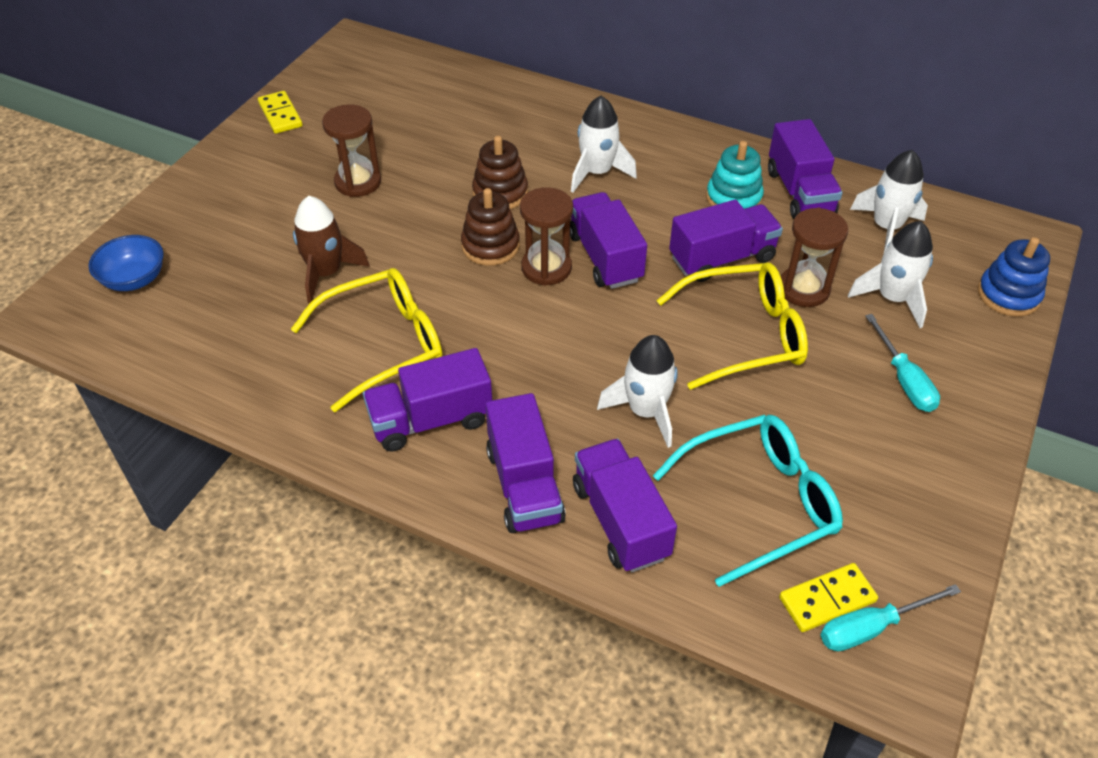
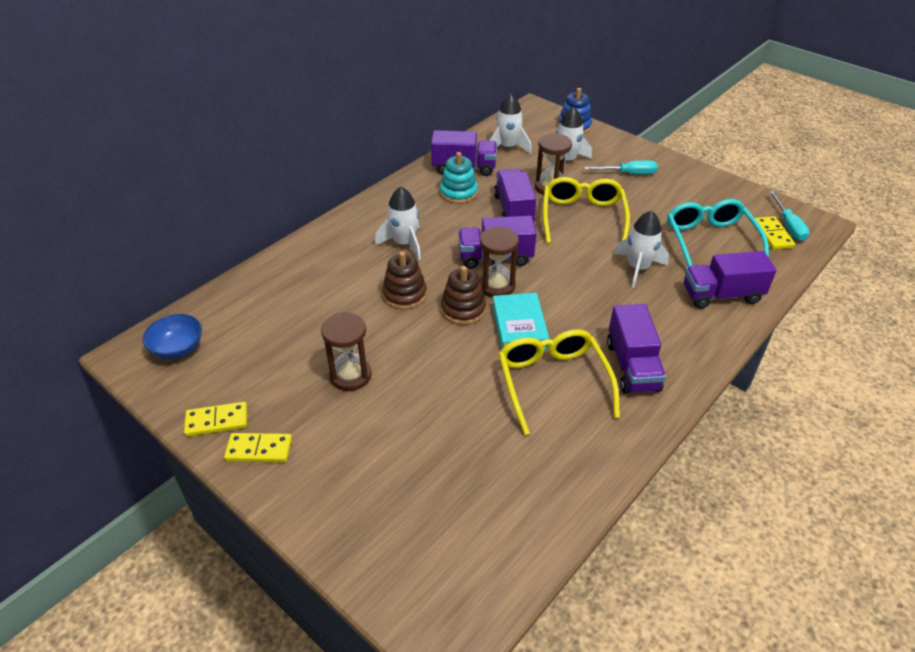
camera: 75 degrees left, 5 degrees down
blue bowl [88,235,164,291] -> blue bowl moved to [143,314,202,359]
brown rocket [293,196,370,304] -> none
purple truck [486,393,566,533] -> none
none -> yellow domino [224,433,292,462]
none -> turquoise book [492,293,550,350]

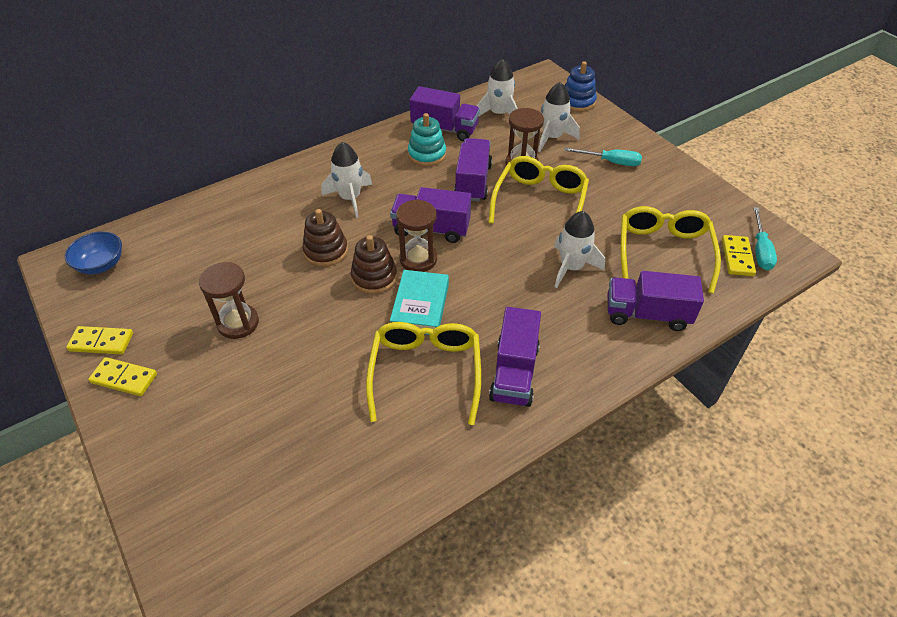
camera: 15 degrees right, 5 degrees up
turquoise glasses [667,199,769,267] -> yellow glasses [621,206,721,294]

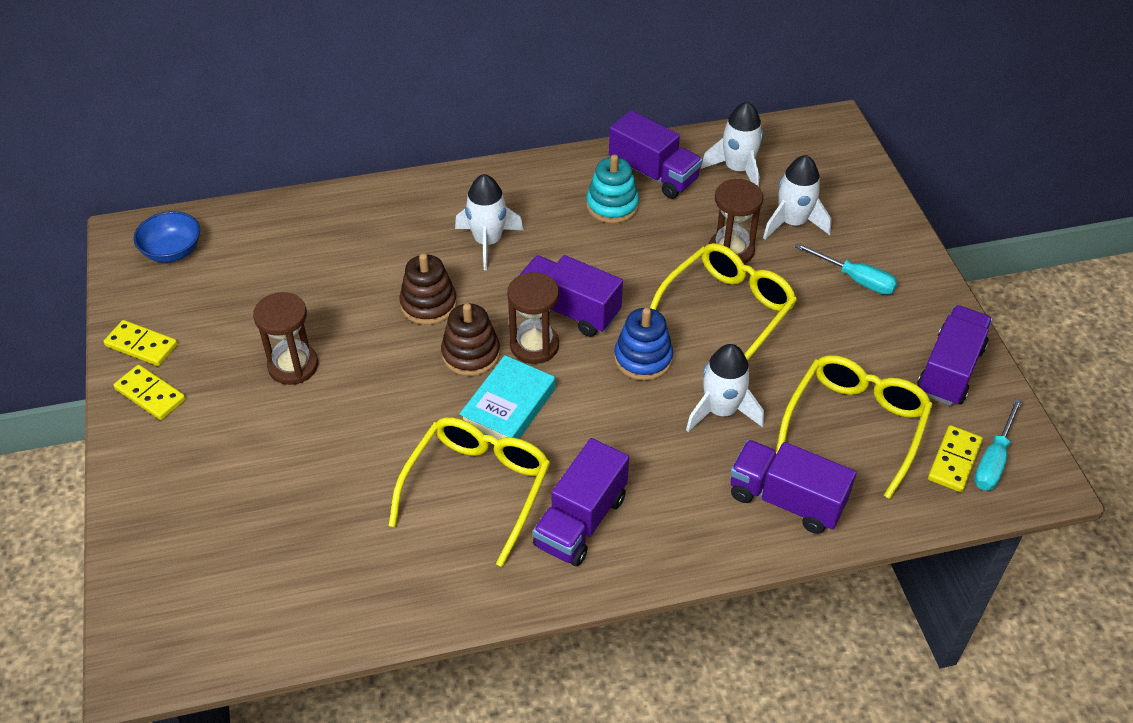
camera: 20 degrees right, 0 degrees up
purple truck [454,138,492,201] -> purple truck moved to [917,305,992,406]
blue stacking toy [564,61,597,112] -> blue stacking toy moved to [614,308,673,381]

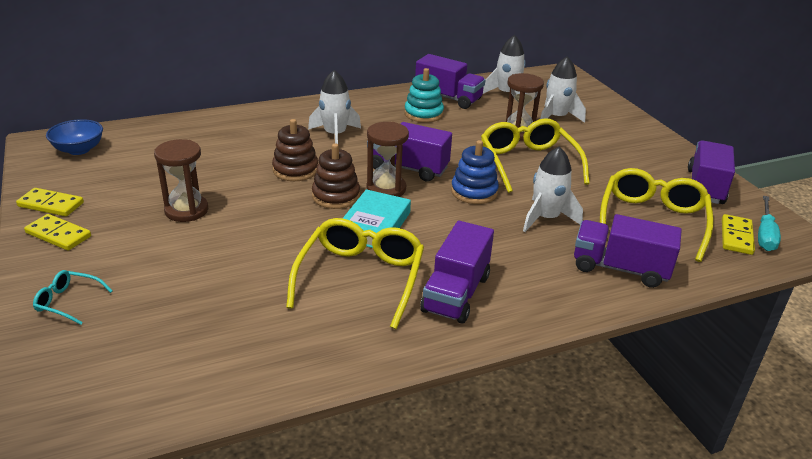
camera: 10 degrees left, 15 degrees down
yellow glasses [650,243,797,361] -> yellow glasses turned 45 degrees counterclockwise [481,118,590,193]
turquoise screwdriver [794,243,898,295] -> none
none -> turquoise glasses [33,270,112,325]

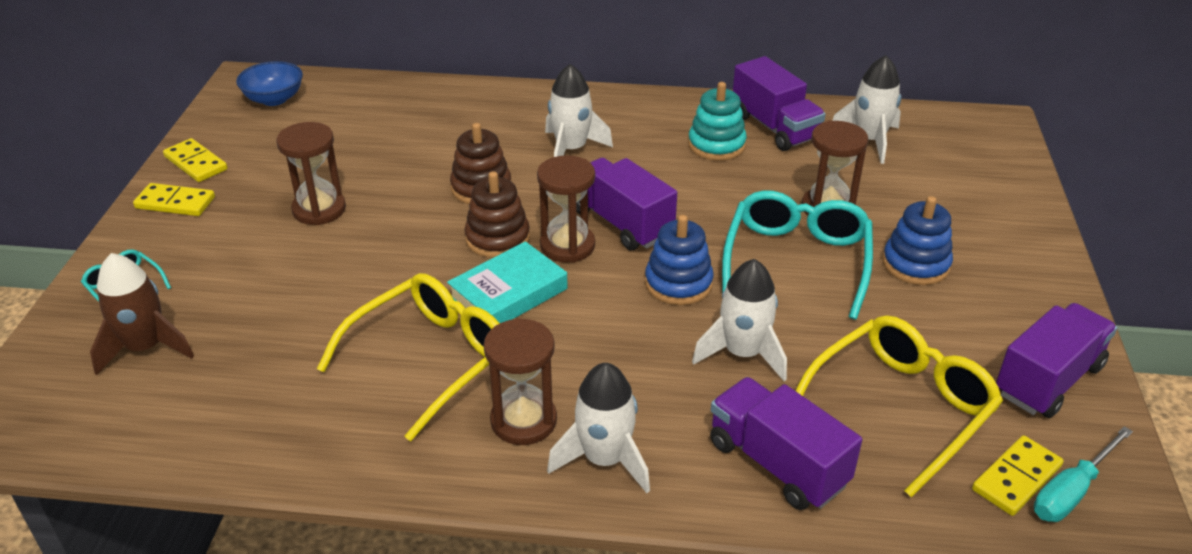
camera: 30 degrees right, 5 degrees up
yellow domino [24,214,91,251] -> yellow domino turned 45 degrees counterclockwise [133,183,215,216]
purple truck [420,221,494,324] -> brown hourglass [483,318,557,445]
yellow glasses [481,118,590,193] -> turquoise glasses [722,190,873,320]
white rocket [540,56,586,123] -> white rocket moved to [547,363,650,493]
none -> brown rocket [90,253,194,375]
none -> blue stacking toy [882,196,953,285]

